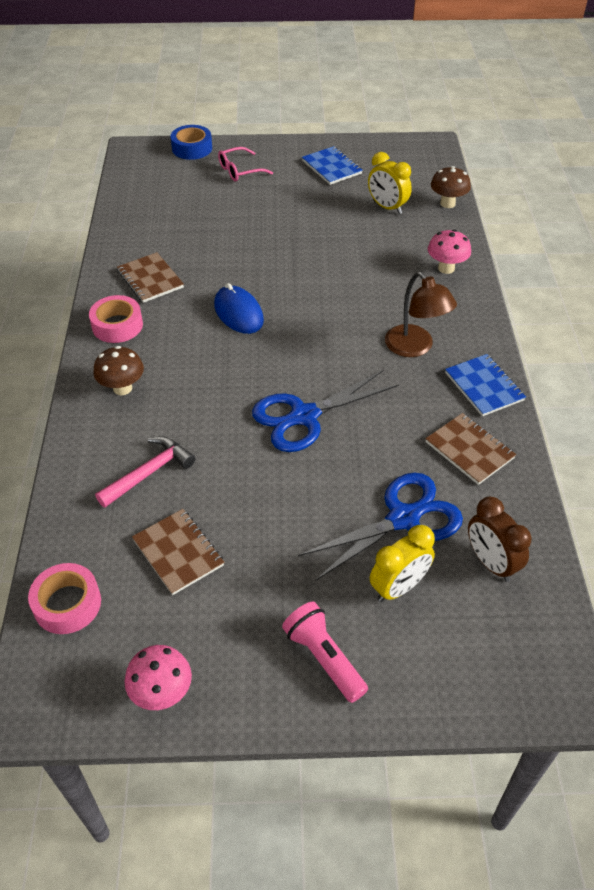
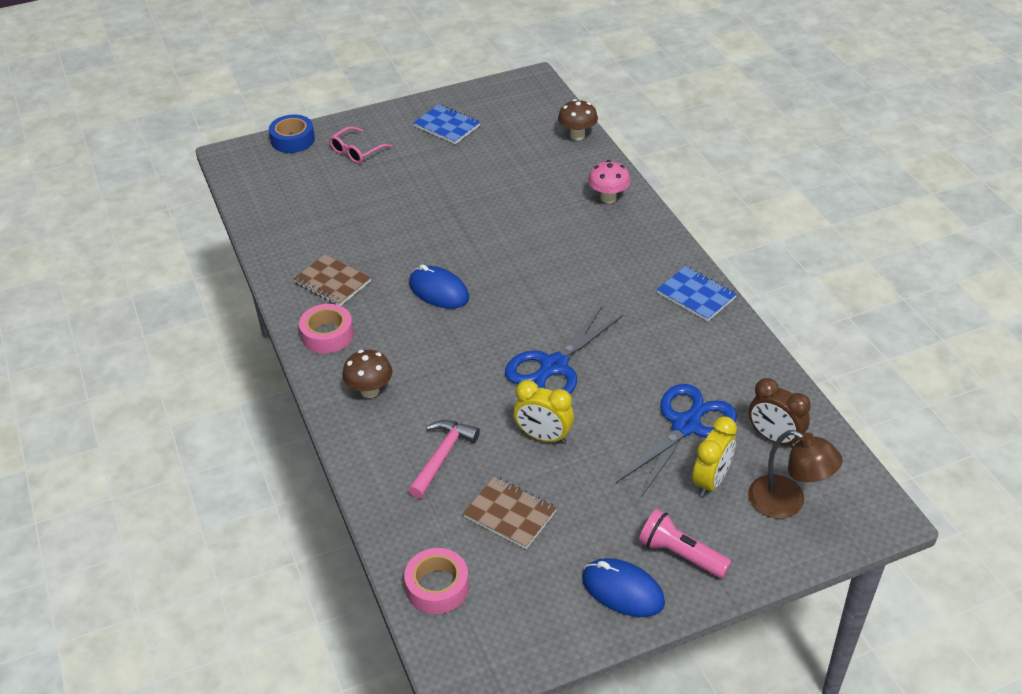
camera: 20 degrees left, 5 degrees down
pink mushroom [125,645,192,710] -> none
yellow clock [368,152,412,214] -> yellow clock moved to [514,380,574,444]
brown lamp [385,272,457,357] -> brown lamp moved to [748,430,843,519]
brown notebook [425,413,516,485] -> none
none -> blue mouse [582,558,665,617]

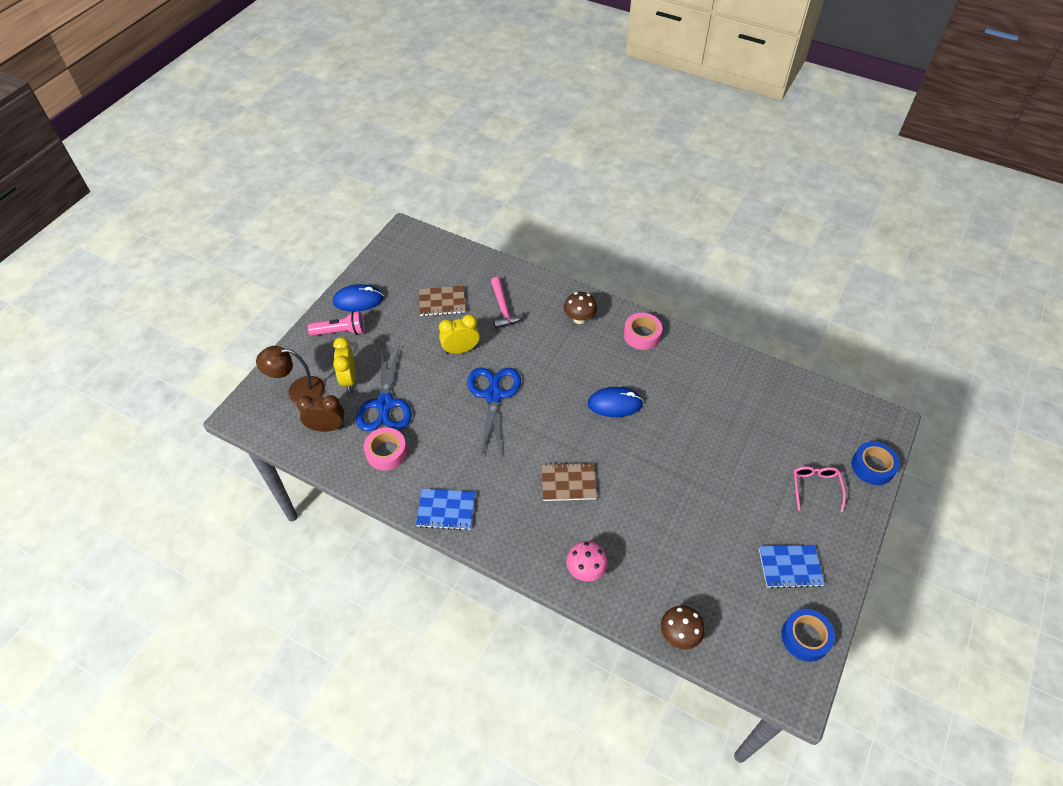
camera: 140 degrees right, 10 degrees up
brown notebook [293,254,371,306] -> brown notebook moved to [541,462,597,501]
pink tape [404,548,469,614] -> pink tape moved to [364,427,407,471]
none -> blue tape [782,609,835,662]

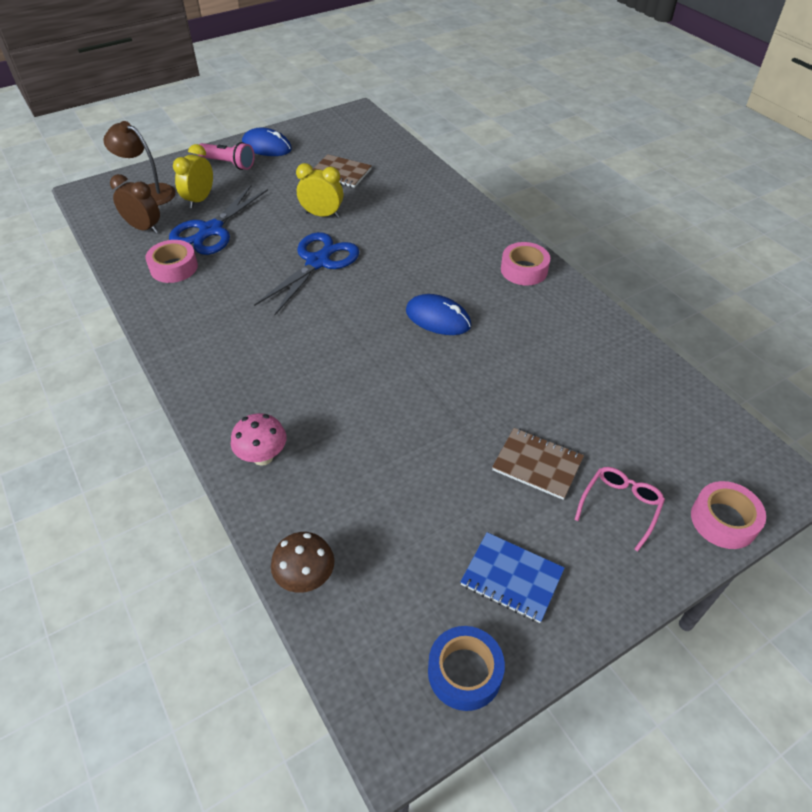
camera: 30 degrees right, 5 degrees down
blue notebook [416,489,475,531] -> none
pink hammer [491,277,525,329] -> none
brown notebook [541,462,597,501] -> brown notebook moved to [492,428,584,500]
brown mushroom [564,292,597,324] -> none
blue tape [851,441,900,485] -> pink tape [691,481,766,549]

